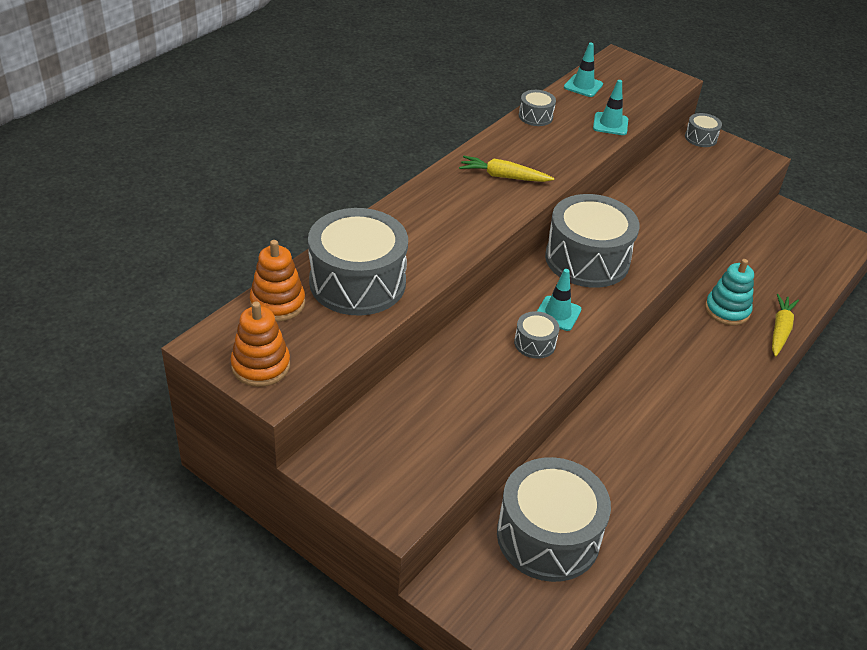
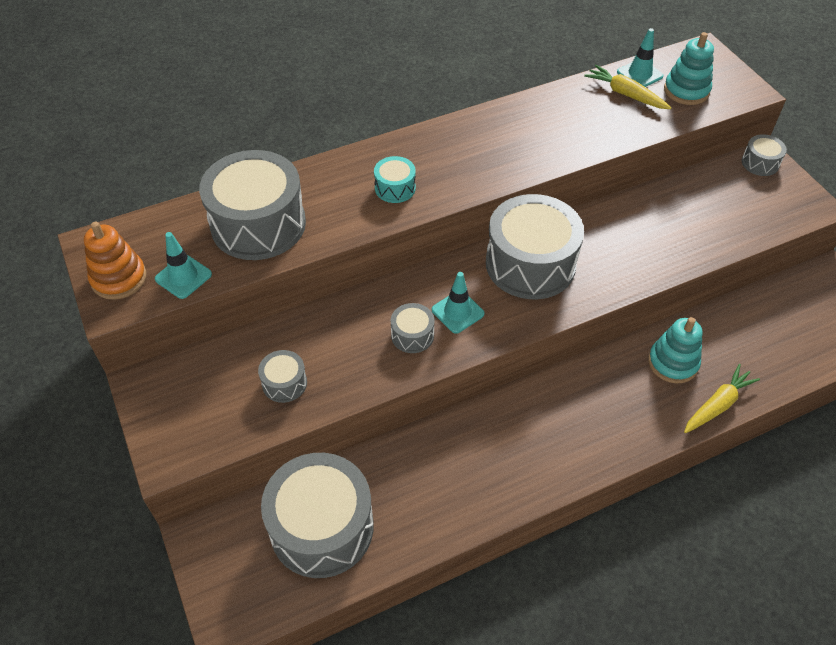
camera: 30 degrees right, 10 degrees up
orange stacking toy [250,240,305,322] -> none
yellow carrot [459,156,554,182] -> yellow carrot moved to [584,65,671,109]
grey drum [519,90,556,126] -> grey drum moved to [258,350,307,403]
turquoise traffic cone [593,80,628,135] -> turquoise traffic cone moved to [155,232,212,299]
none -> turquoise drum [374,156,416,203]
none -> turquoise stacking toy [664,32,714,105]

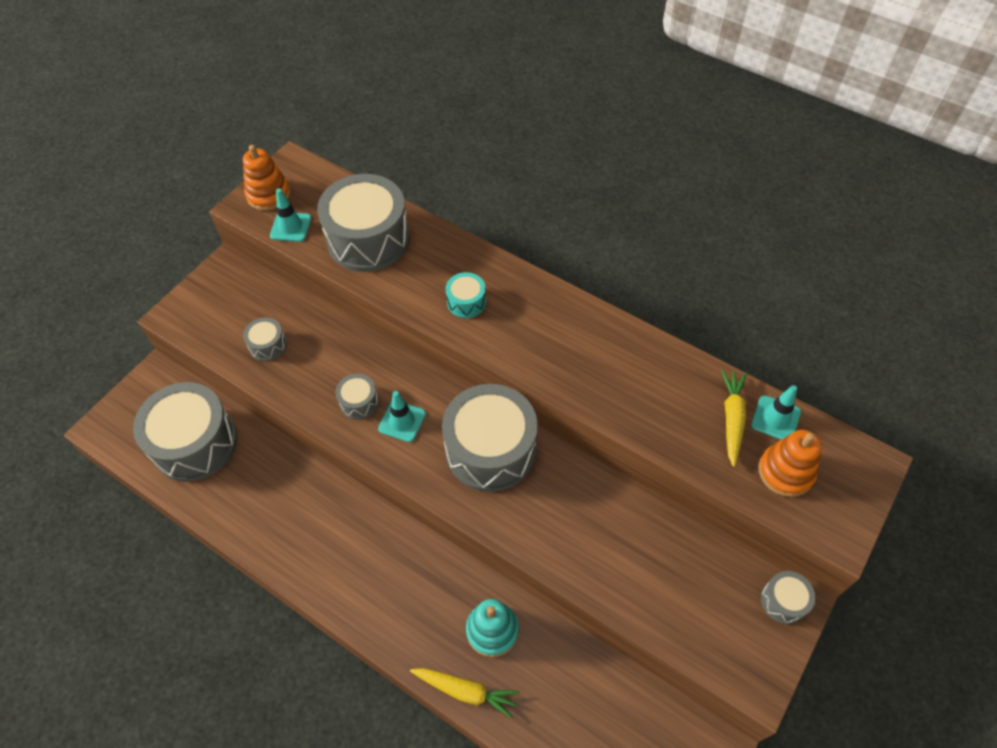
camera: 60 degrees right, 5 degrees up
turquoise stacking toy [664,32,714,105] -> orange stacking toy [759,430,822,497]

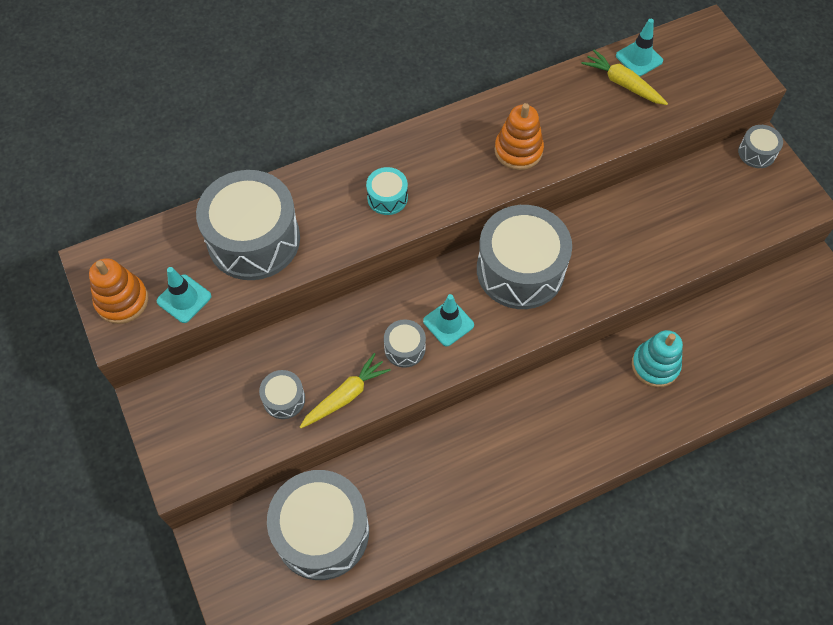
camera: 60 degrees left, 5 degrees up
yellow carrot [410,668,520,719] -> yellow carrot moved to [300,353,391,428]
orange stacking toy [759,430,822,497] -> orange stacking toy moved to [495,103,544,170]

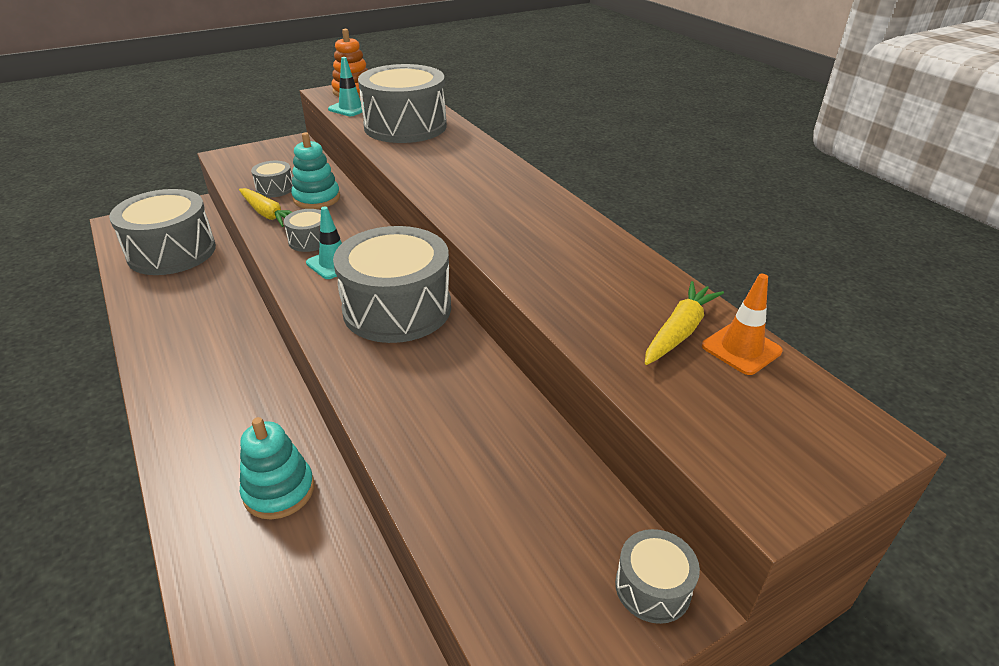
camera: 85 degrees right, 25 degrees down
turquoise drum [366,167,408,215] -> none
orange stacking toy [495,103,544,170] -> none
turquoise traffic cone [616,19,663,77] -> orange traffic cone [702,274,783,375]
none -> turquoise stacking toy [291,132,340,209]

